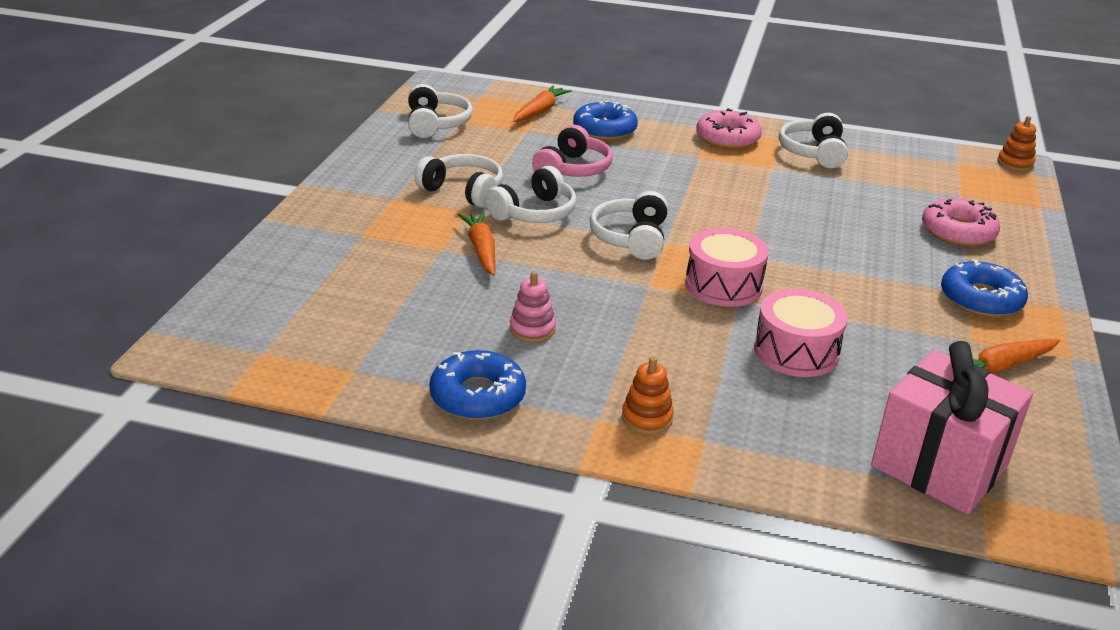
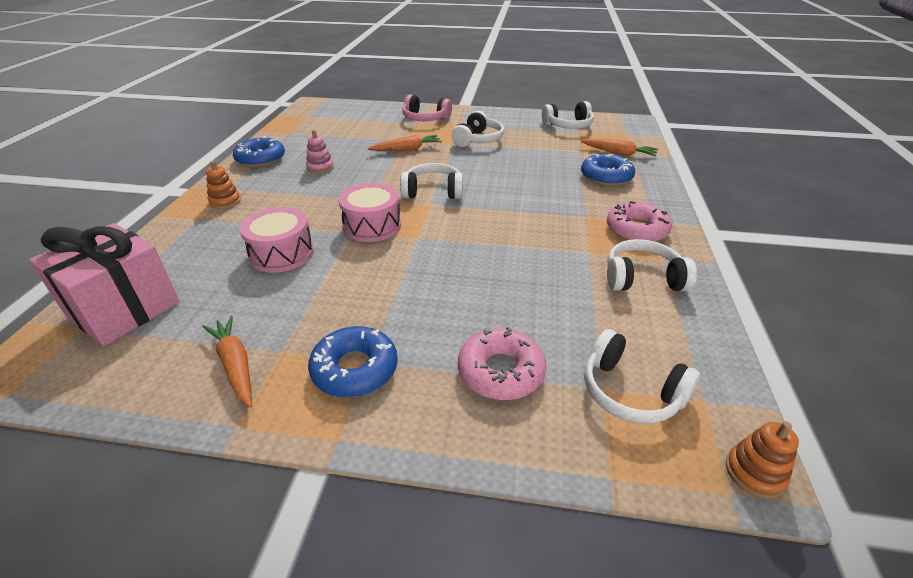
camera: 85 degrees right, 5 degrees up
white headphones [485,166,577,223] -> white headphones moved to [584,329,700,424]
pink headphones [532,125,613,177] -> pink headphones moved to [402,94,452,121]

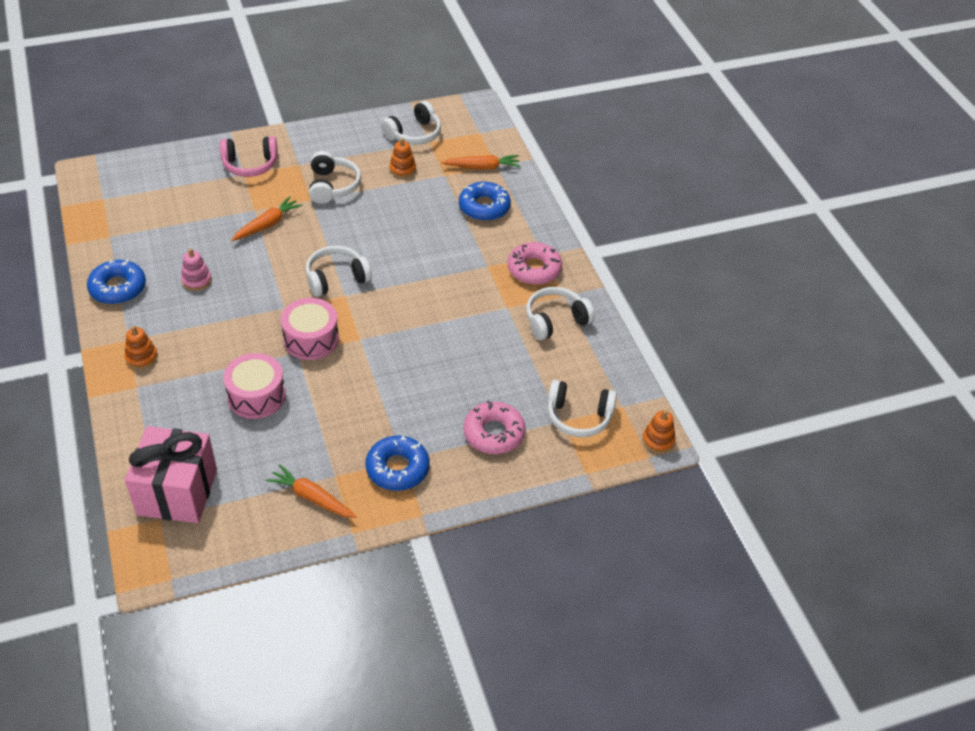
camera: 30 degrees left, 10 degrees up
none -> orange stacking toy [389,138,416,178]

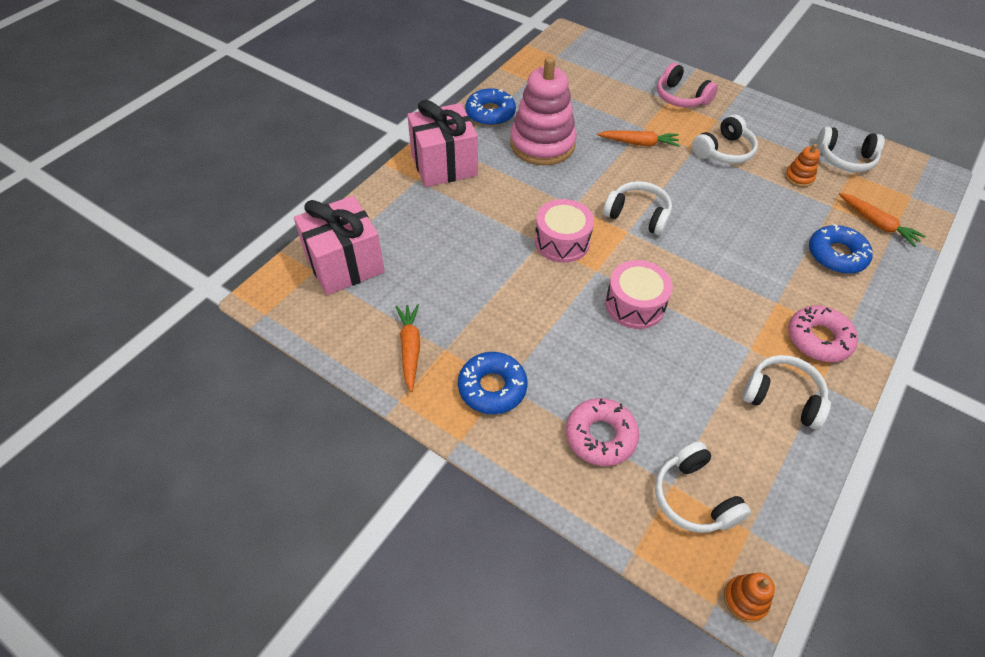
camera: 55 degrees right, 5 degrees up
orange stacking toy [125,326,158,369] -> pink gift [407,100,478,187]
pink stacking toy [181,248,212,291] -> pink stacking toy [510,57,577,165], size x2.38
pink drum [223,353,286,419] -> pink drum moved to [605,260,673,329]

